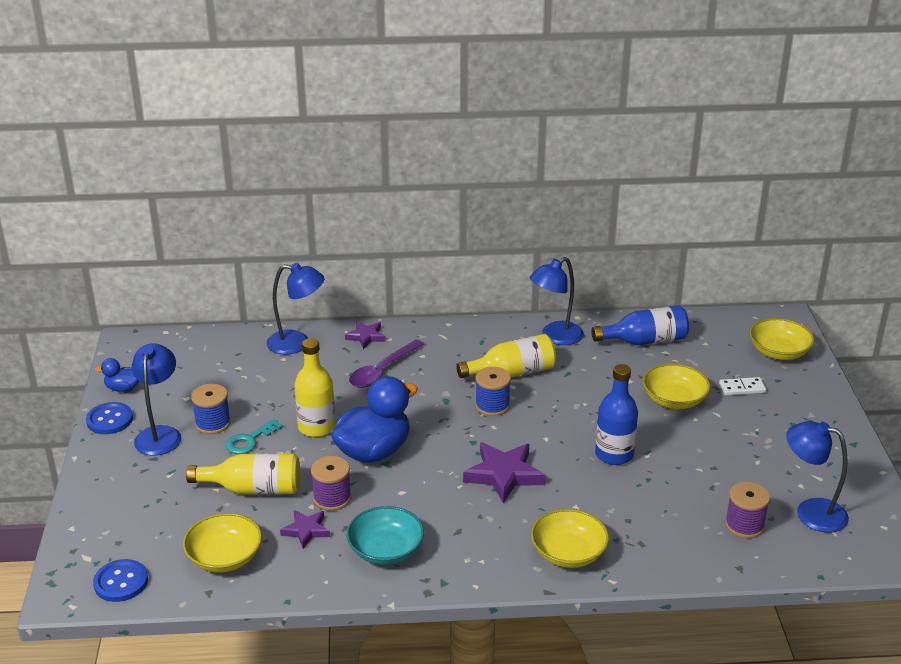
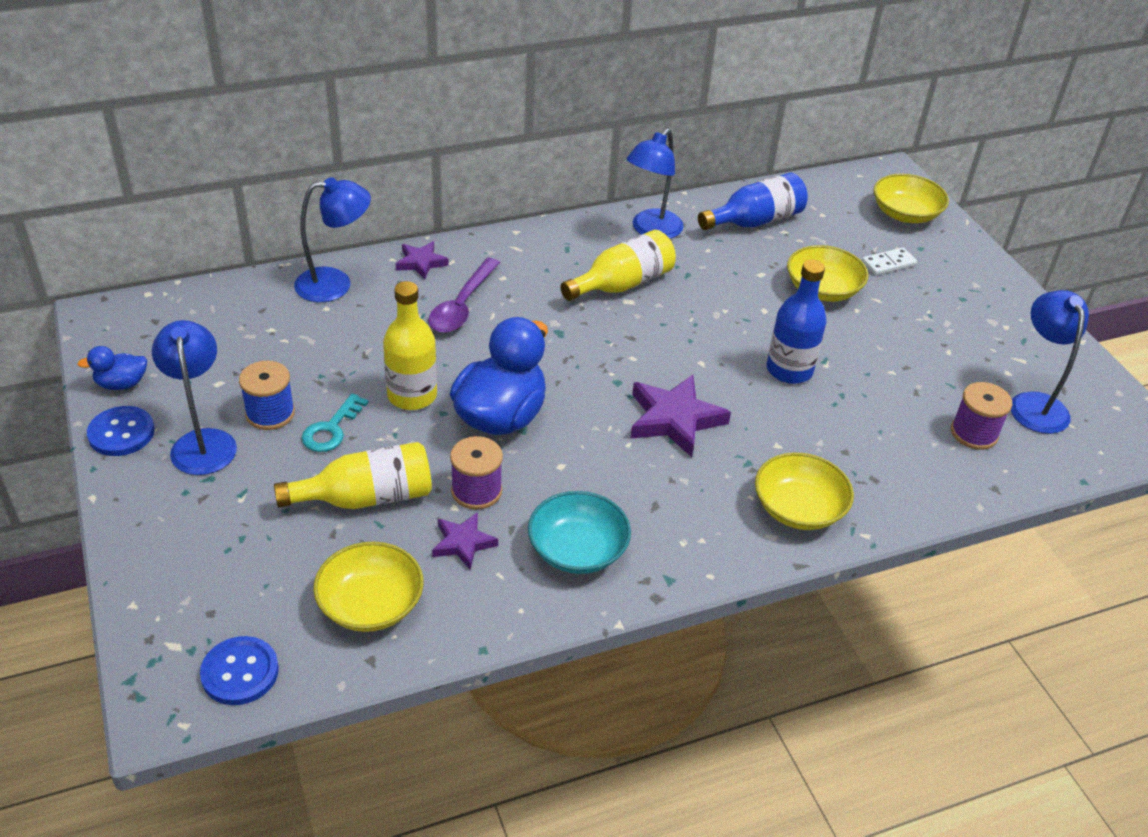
camera: 20 degrees left, 10 degrees up
blue spool [475,367,511,416] -> none
blue lamp [786,421,849,533] -> blue lamp turned 75 degrees clockwise [1011,290,1089,434]

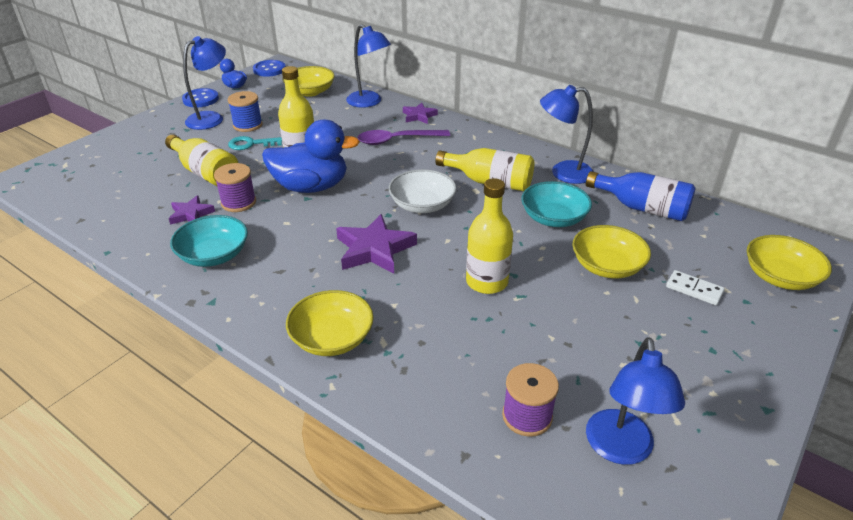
camera: 60 degrees right, 5 degrees down
blue button [200,636,279,705] -> blue button moved to [253,60,286,77]
yellow bowl [313,542,424,632] -> yellow bowl moved to [282,66,335,97]
blue bottle [767,259,827,384] -> yellow bottle [466,178,513,294]
blue lamp [1011,290,1089,434] -> blue lamp turned 135 degrees clockwise [586,337,685,465]
none -> white bowl [389,169,457,213]
none -> turquoise bowl [521,181,592,227]

